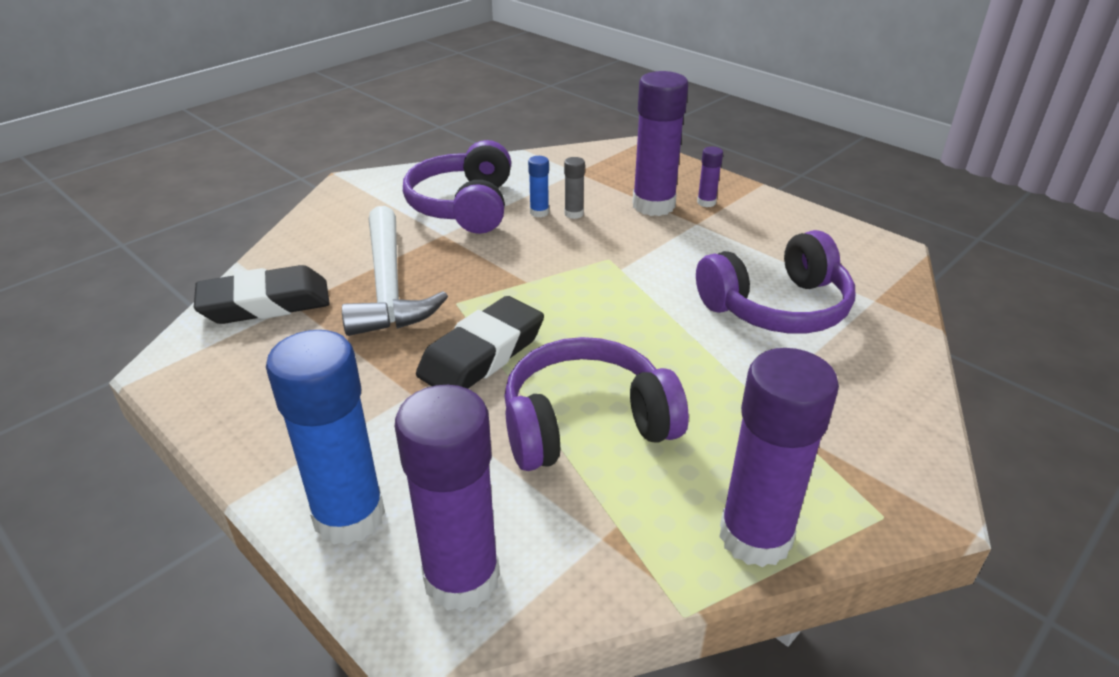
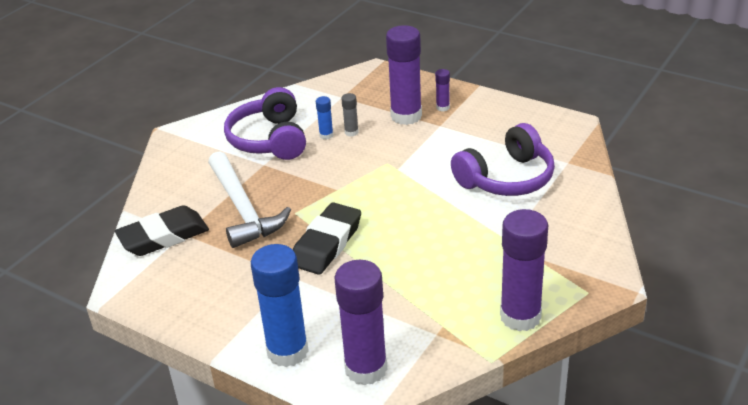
camera: 10 degrees left, 0 degrees up
purple headphones [504,337,689,471] -> none

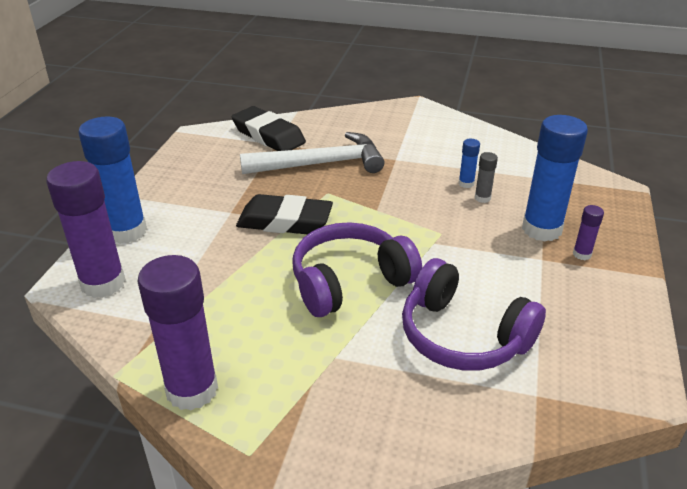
camera: 70 degrees right, 0 degrees up
white hammer [208,151,291,248] -> white hammer turned 150 degrees counterclockwise [240,132,385,174]
purple headphones [224,87,306,160] -> purple headphones moved to [292,222,422,317]
purple glue stick [386,25,422,125] -> blue glue stick [522,115,588,242]

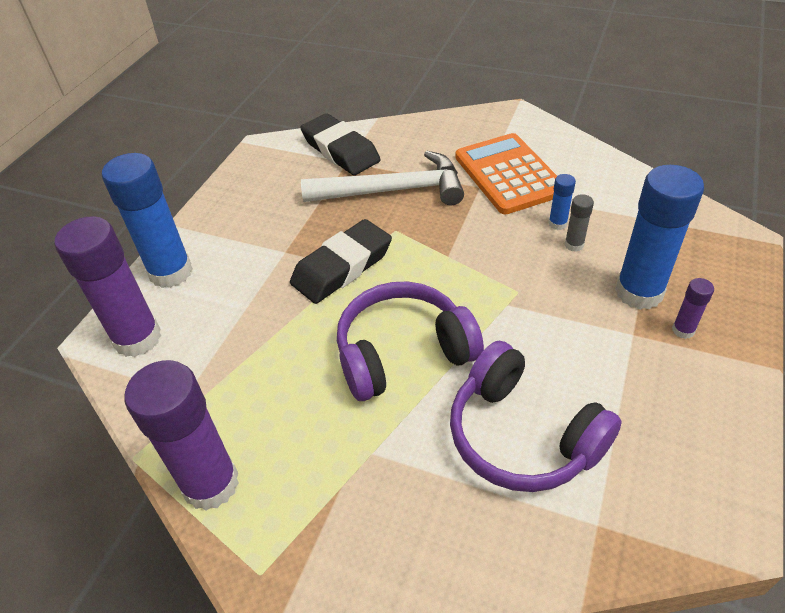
camera: 10 degrees right, 10 degrees up
black eraser [236,194,333,234] -> black eraser turned 60 degrees counterclockwise [290,219,392,304]
none -> orange calculator [455,133,557,215]

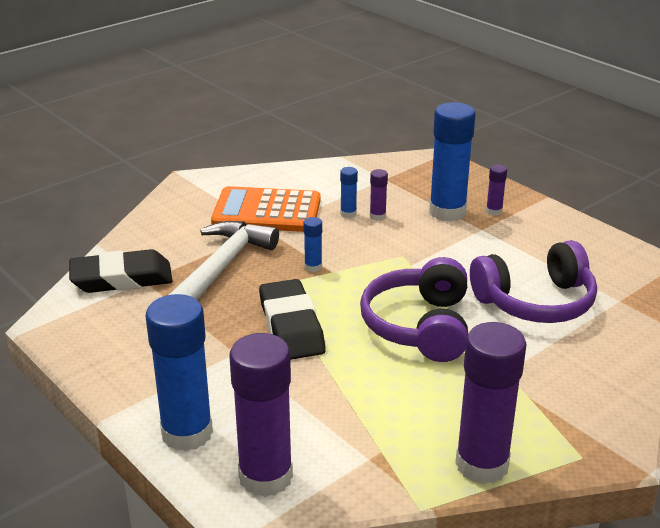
camera: 65 degrees left, 15 degrees down
grey glue stick [565,194,594,252] -> purple glue stick [370,169,388,221]
none -> blue glue stick [303,217,322,272]

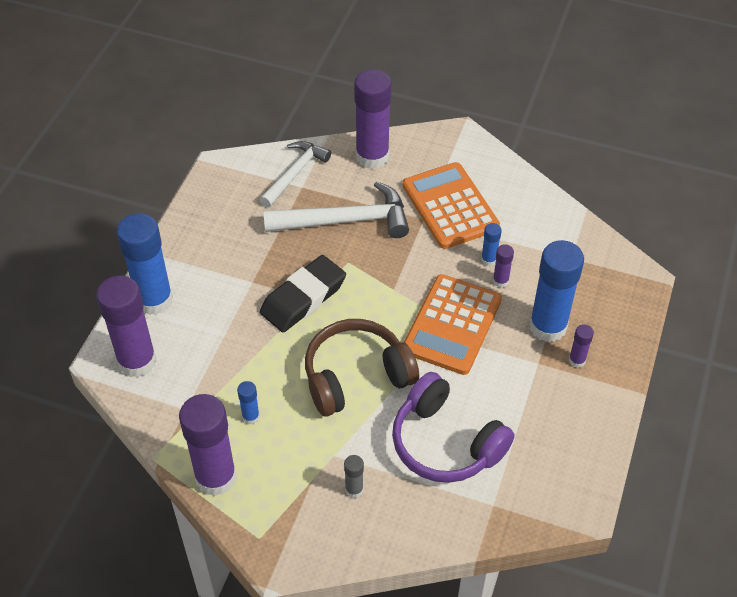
camera: 60 degrees right, 20 degrees up
black eraser [69,249,172,293] -> white hammer [260,141,331,207]
blue glue stick [303,217,322,272] -> blue glue stick moved to [237,381,260,424]
purple headphones [360,257,468,362] -> brown headphones [305,319,419,416]
none -> grey glue stick [344,455,364,498]
none -> purple glue stick [354,69,392,169]
none -> orange calculator [403,274,502,375]

